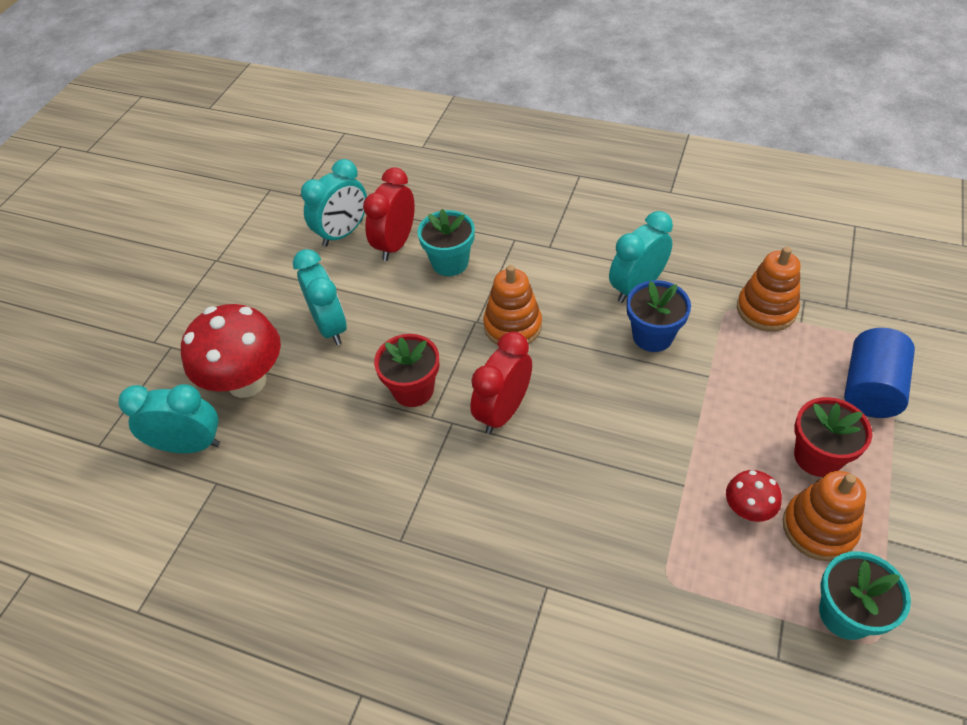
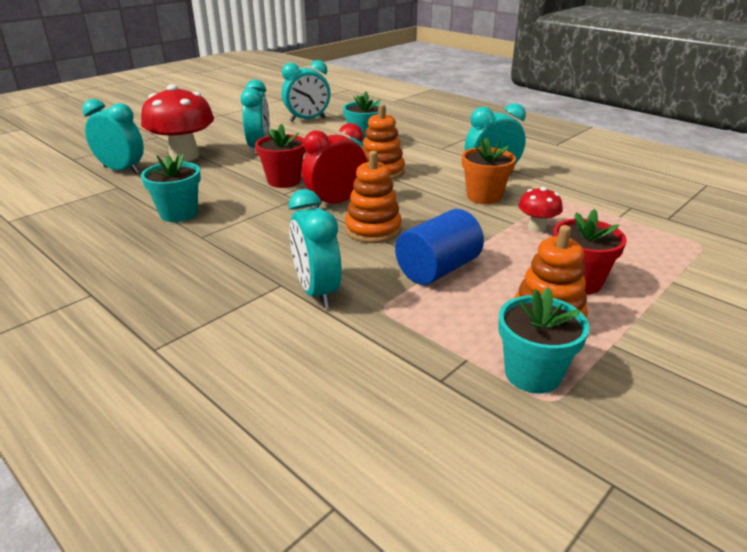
camera: 20 degrees right, 20 degrees down
red clock [363,168,415,261] -> none
blue flower pot [627,280,691,352] -> orange flower pot [462,137,516,204]
red mushroom [726,470,782,522] -> red mushroom moved to [518,187,563,232]
orange stacking toy [737,247,801,332] -> orange stacking toy moved to [345,151,402,243]
blue cylinder [844,328,915,418] -> blue cylinder moved to [395,209,484,285]
none -> turquoise flower pot [141,154,201,222]
none -> turquoise clock [289,189,342,308]

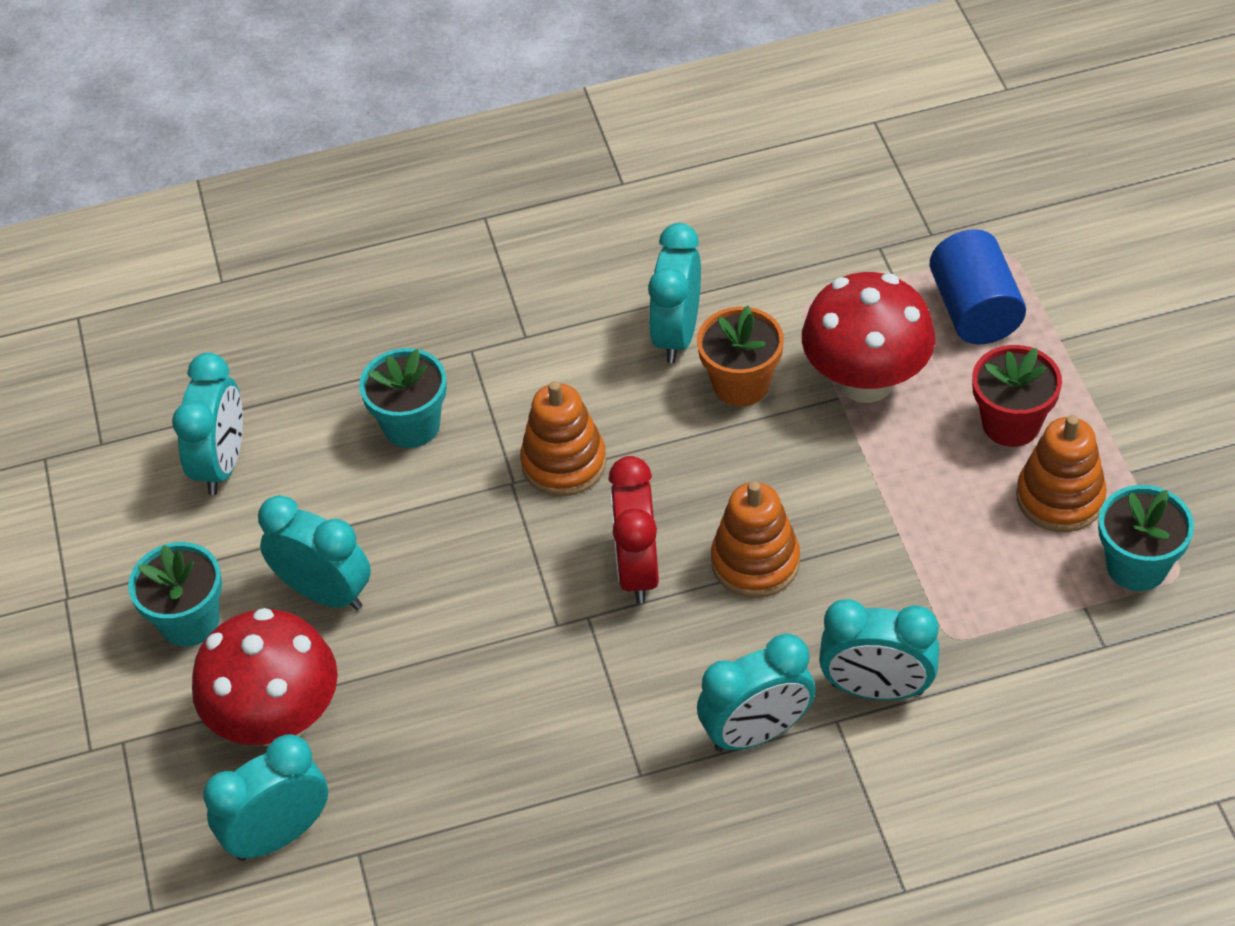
camera: 55 degrees left, 20 degrees up
turquoise flower pot [141,154,201,222] -> turquoise flower pot moved to [128,542,222,647]
red flower pot [255,124,306,188] -> none
blue cylinder [395,209,484,285] -> blue cylinder moved to [929,229,1026,344]
red mushroom [518,187,563,232] -> red mushroom [802,272,935,403], size x2.06
none -> turquoise clock [697,633,816,752]

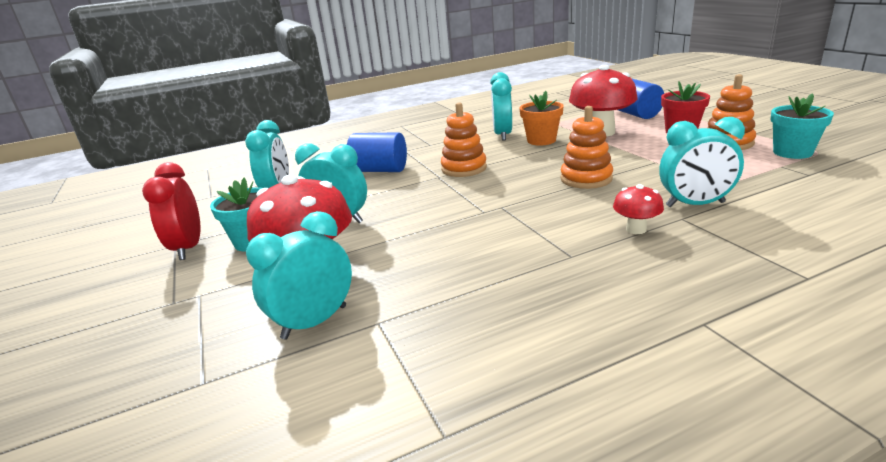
camera: 10 degrees left, 25 degrees down
turquoise flower pot [359,348,447,448] -> blue cylinder [347,132,407,172]
red clock [608,456,659,604] -> red clock moved to [142,162,200,260]
turquoise clock [697,633,816,752] -> red mushroom [613,184,664,234]

